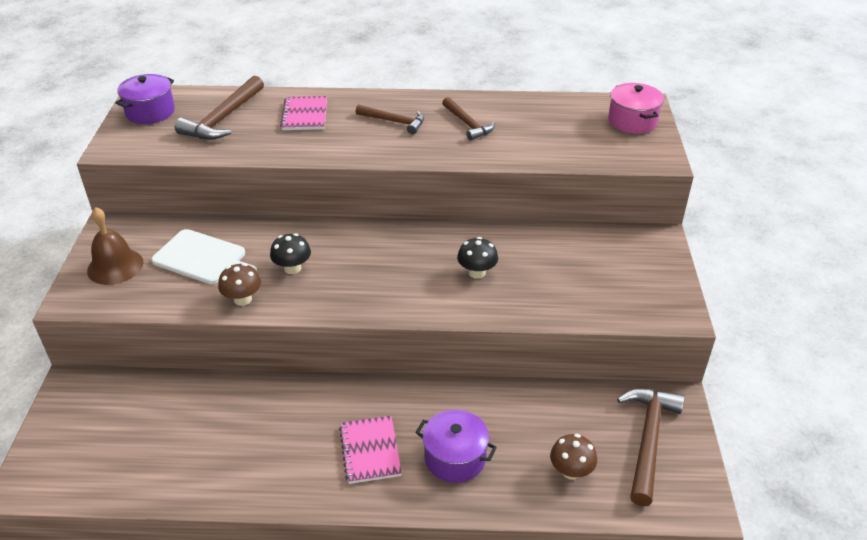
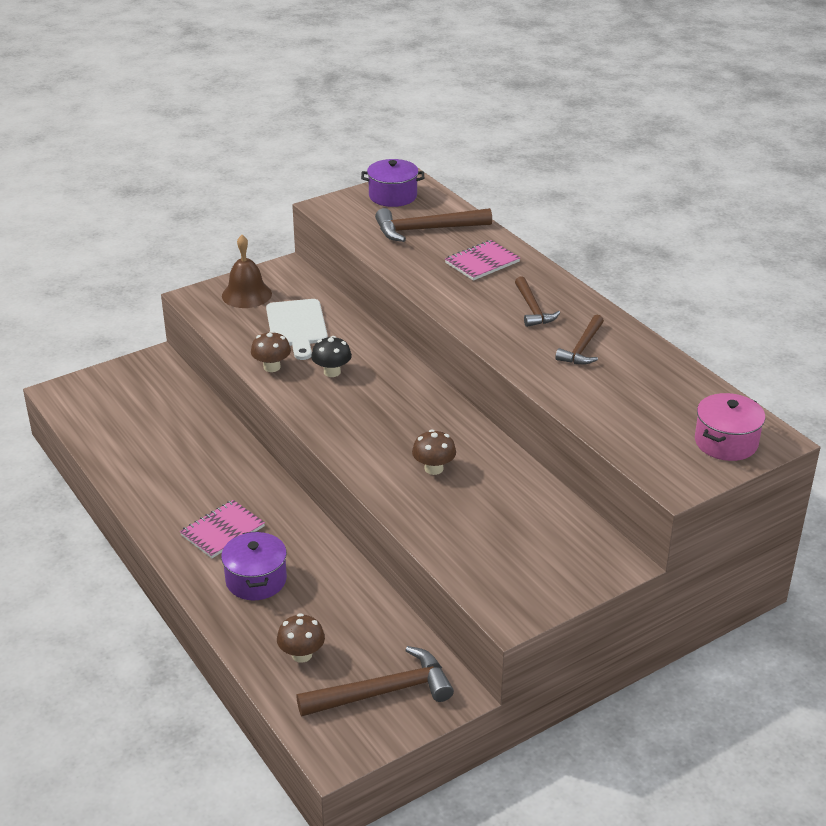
camera: 55 degrees right, 5 degrees down
black mushroom [457,237,498,279] -> brown mushroom [412,429,456,475]

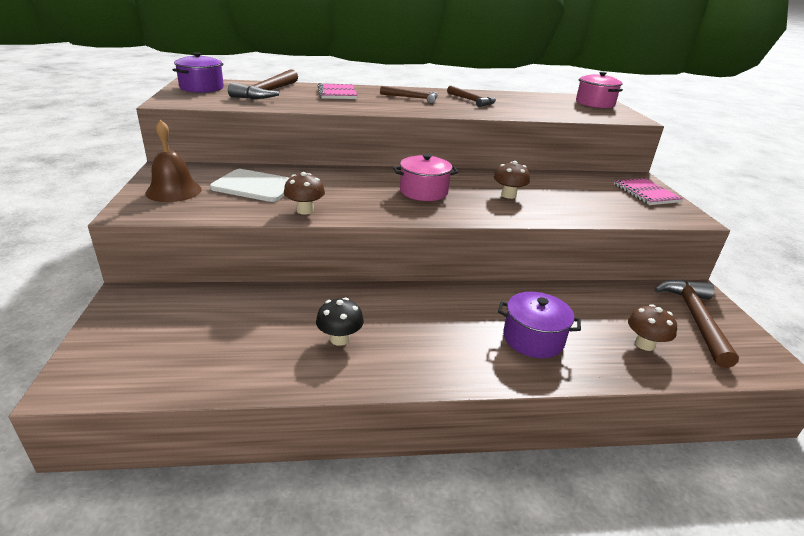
camera: 65 degrees left, 5 degrees down
pink notebook [180,500,265,558] -> pink notebook moved to [614,178,683,205]
black mushroom [311,336,352,377] -> black mushroom moved to [316,297,364,346]
none -> pink pot [393,154,459,201]

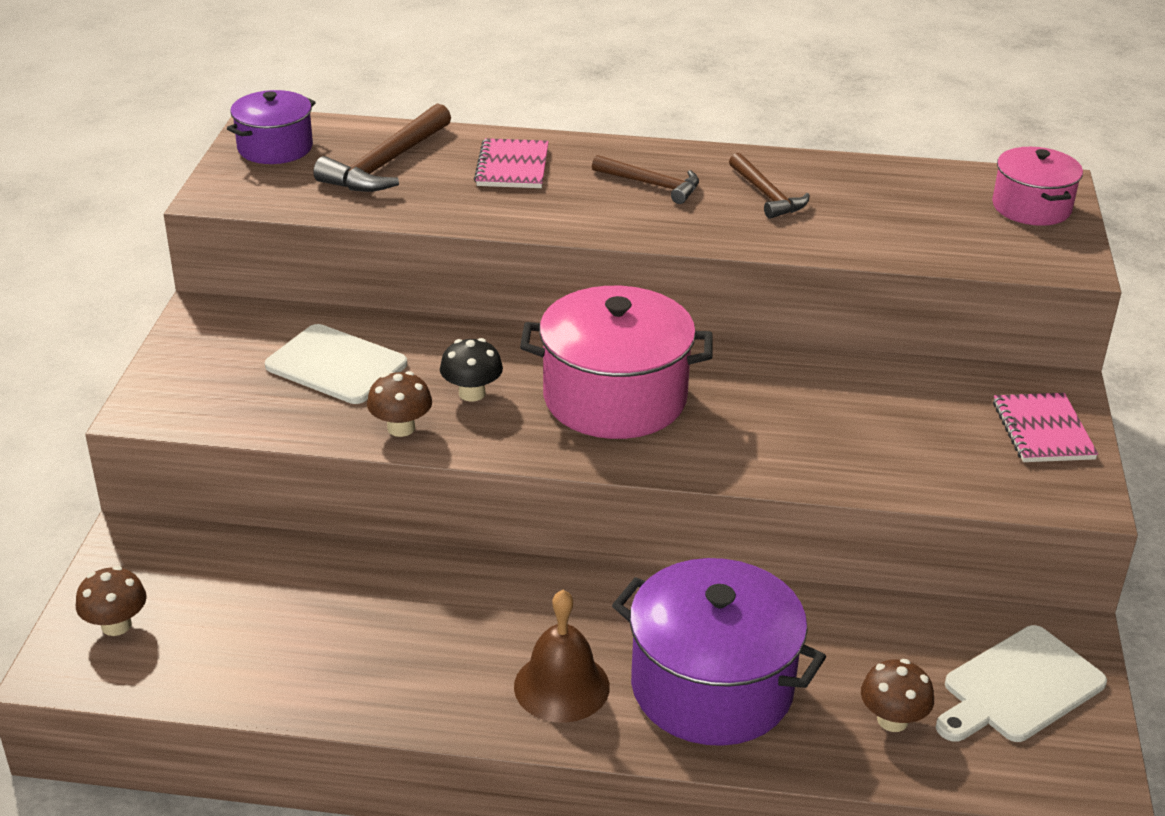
camera: 15 degrees right, 5 degrees up
brown bell [145,120,202,202] -> brown bell moved to [514,590,610,723]
black mushroom [316,297,364,346] -> black mushroom moved to [440,338,503,402]
pink pot [393,154,459,201] -> pink pot [520,286,713,439], size x1.70
brown mushroom [494,161,530,199] -> brown mushroom moved to [76,566,147,636]
purple pot [498,292,581,358] -> purple pot [612,558,826,746], size x1.70
brown hammer [654,280,739,368] -> white cutting board [936,625,1107,742]

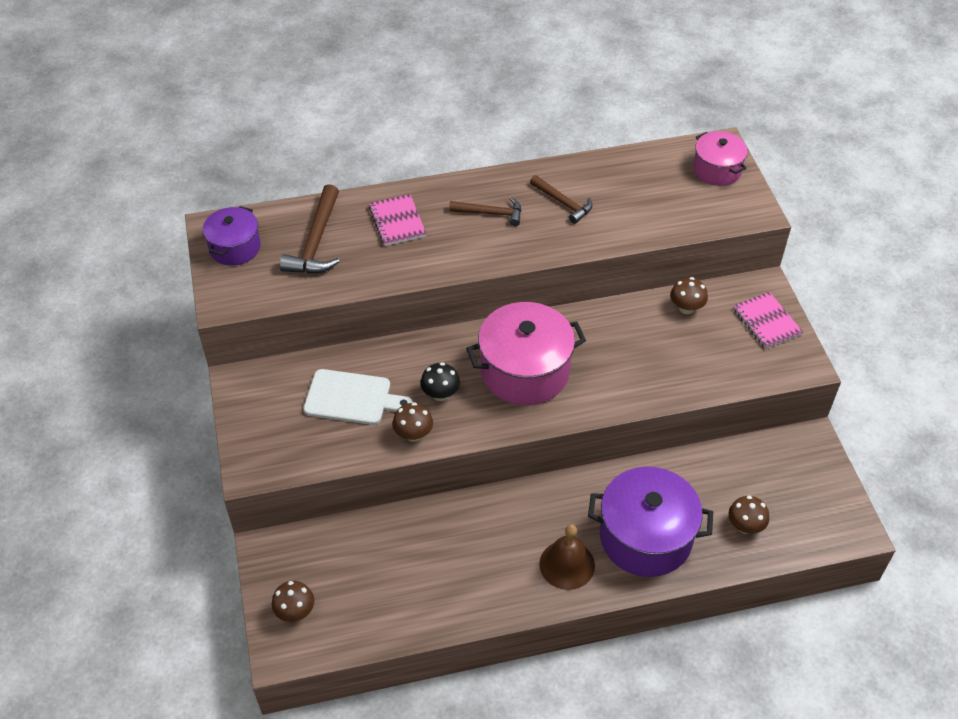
camera: 20 degrees left, 15 degrees up
white cutting board [936,625,1107,742] -> none
none -> brown mushroom [670,277,708,314]

